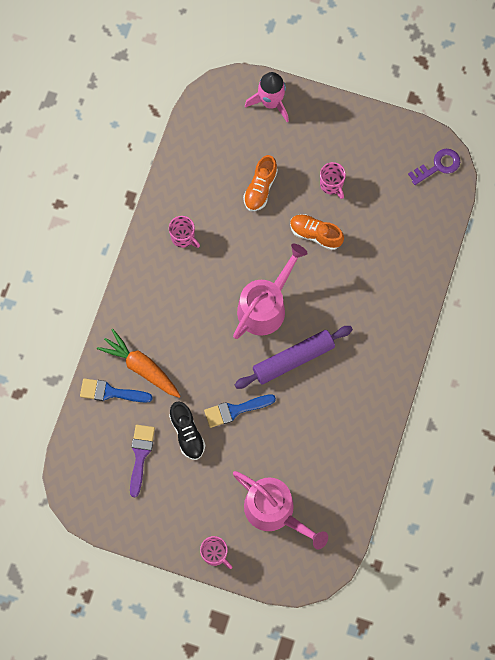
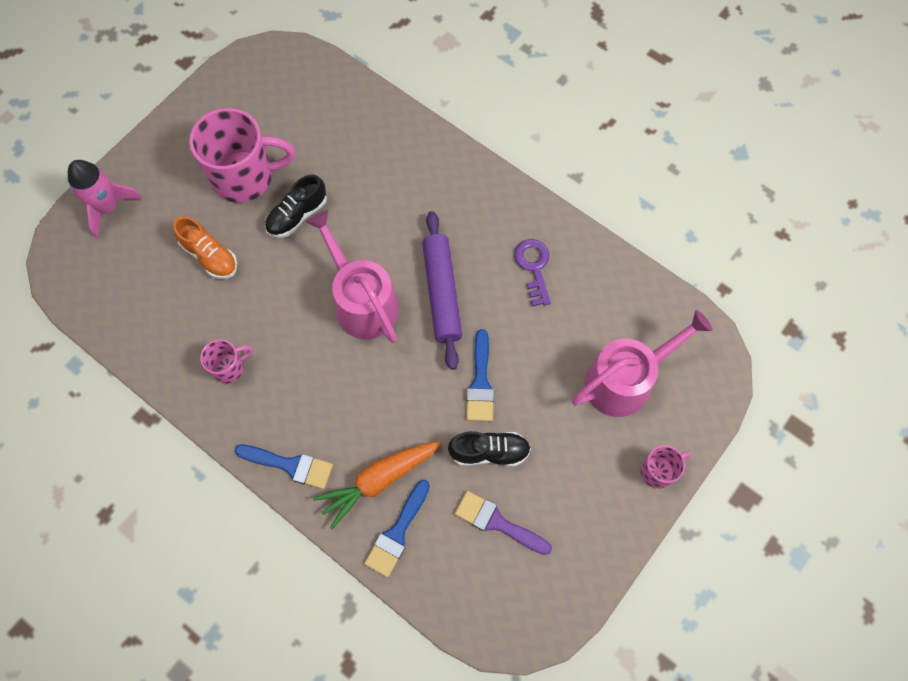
camera: 70 degrees left, 5 degrees down
orange shoe [290,214,344,250] -> black shoe [265,174,327,238]
pink mug [320,162,346,199] -> pink mug [189,108,295,203], size x2.05
purple key [408,149,460,185] -> purple key moved to [514,239,551,307]
none -> blue brush [235,444,333,489]

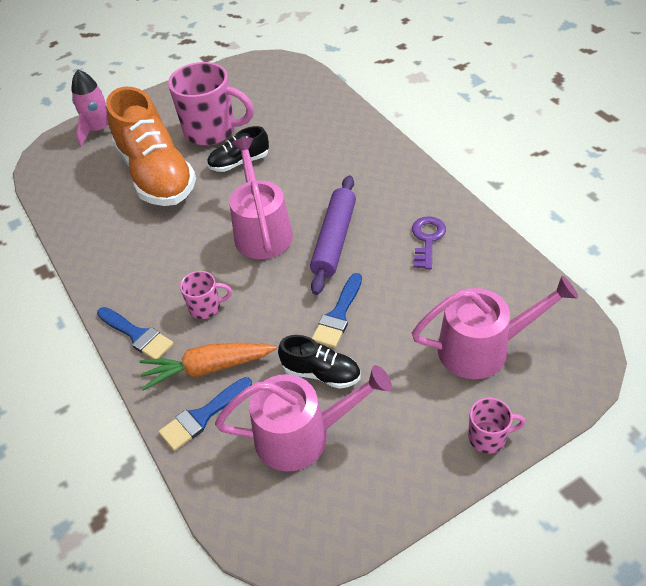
camera: 25 degrees right, 20 degrees down
orange shoe [173,216,237,279] -> orange shoe [106,87,196,206], size x2.11
pink mug [200,339,253,383] -> pink mug moved to [180,271,232,319]
purple brush [455,491,552,555] -> pink watering can [215,365,392,471]

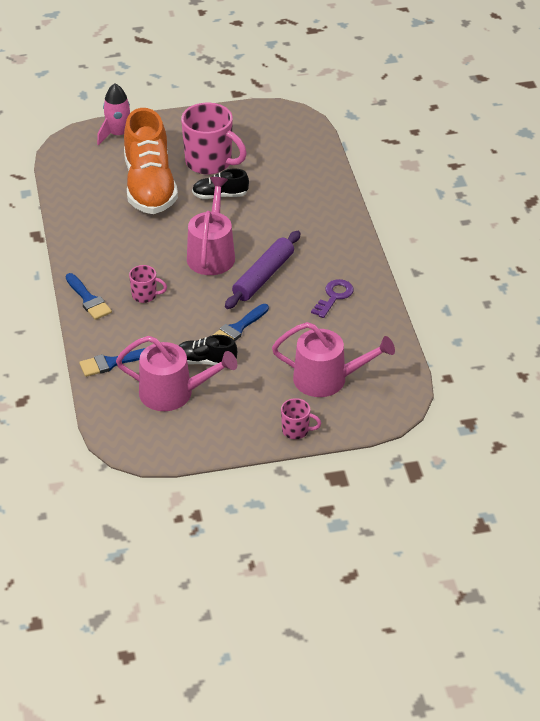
camera: 15 degrees right, 5 degrees down
orange carrot [139,342,277,391] -> none
black shoe [278,335,361,389] -> black shoe turned 150 degrees clockwise [178,335,237,365]

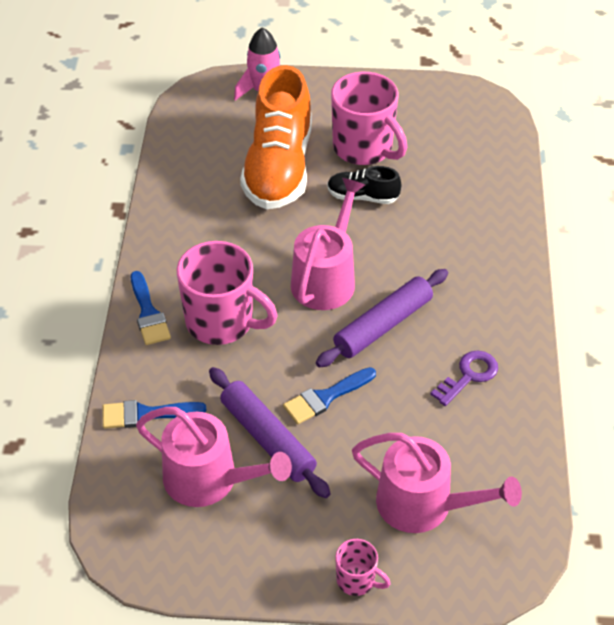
camera: 15 degrees right, 5 degrees up
pink mug [129,265,167,303] -> pink mug [177,241,278,345], size x2.05
black shoe [178,335,237,365] -> purple rolling pin [209,367,331,498]

